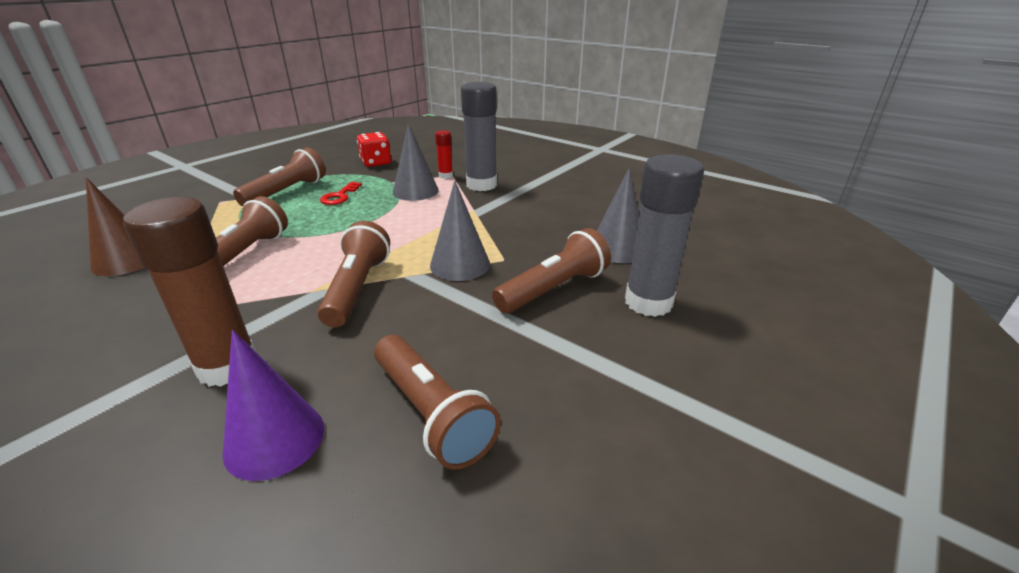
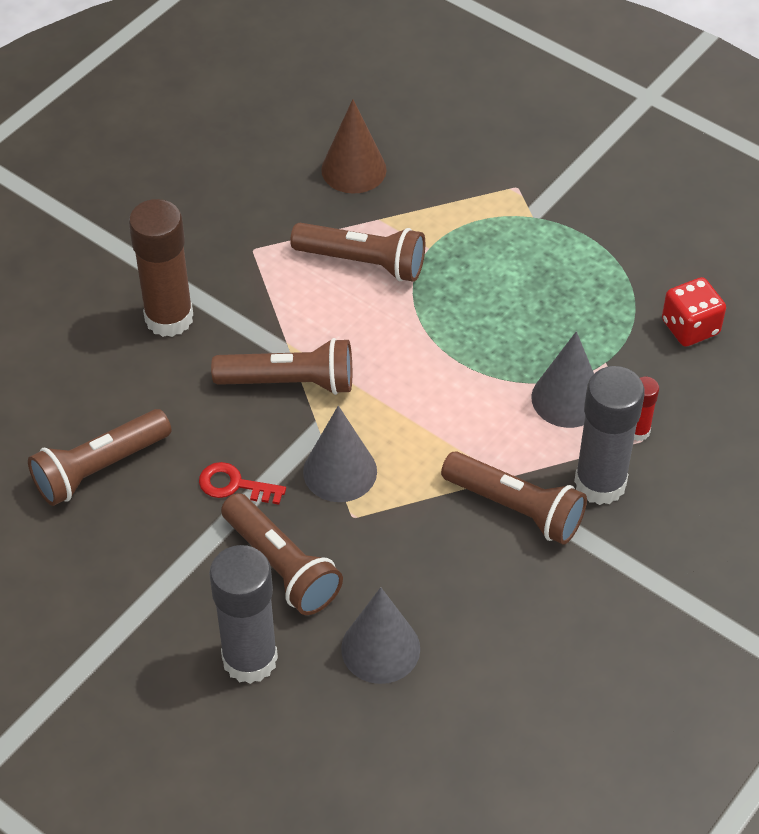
camera: 90 degrees right, 20 degrees up
purple cone [223,330,324,481] -> none
brown flashlight [233,148,326,207] -> brown flashlight moved to [441,451,587,545]
red key [320,182,362,205] -> red key moved to [199,462,286,504]

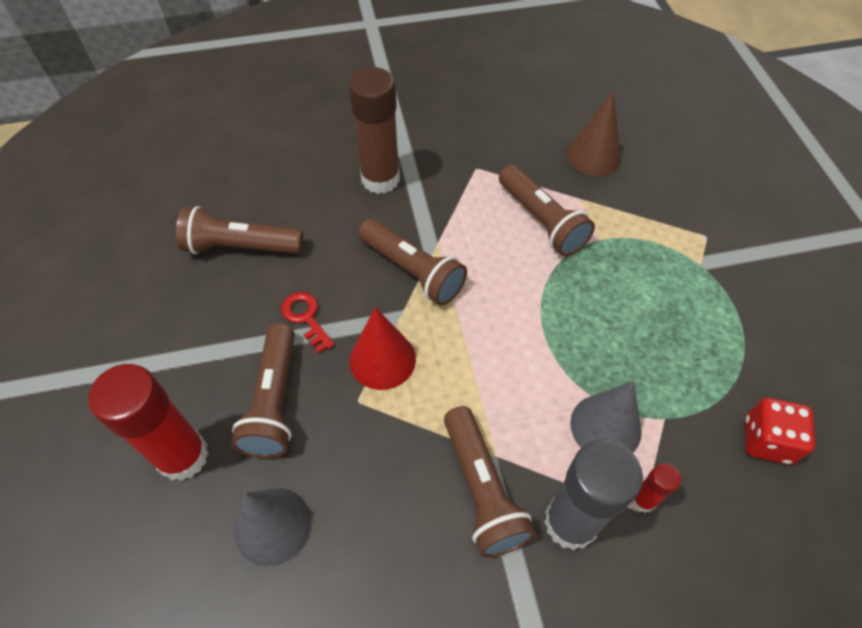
camera: 40 degrees right, 5 degrees up
grey glue stick [209,545,278,684] -> red glue stick [88,364,209,481]
grey cone [303,406,377,502] -> red cone [350,307,416,390]

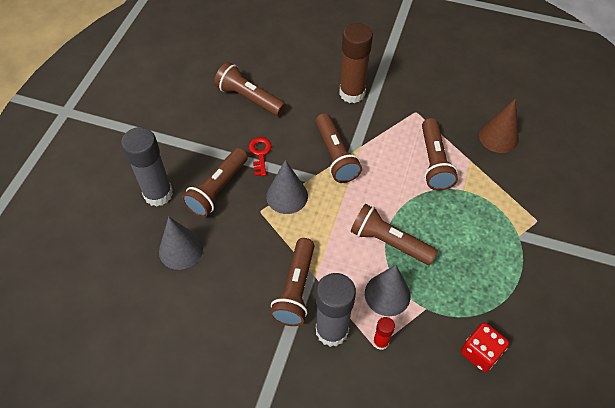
camera: 30 degrees right, 0 degrees up
red glue stick [88,364,209,481] -> grey glue stick [121,127,173,207]
red cone [350,307,416,390] -> grey cone [266,160,308,214]
none -> brown flashlight [351,204,438,265]

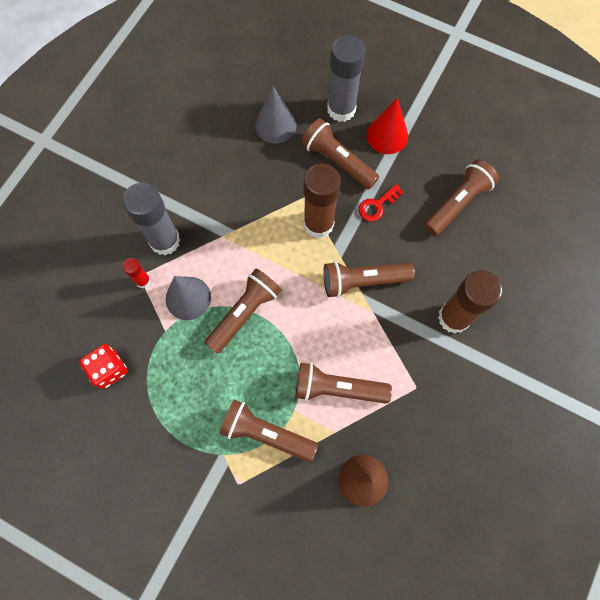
camera: 100 degrees right, 15 degrees up
red key [249,137,272,176] -> red key turned 135 degrees clockwise [358,184,404,221]
grey cone [266,160,308,214] -> brown glue stick [304,164,341,238]
brown flashlight [270,238,314,326] -> brown flashlight moved to [219,400,318,462]
none -> red cone [367,98,408,154]

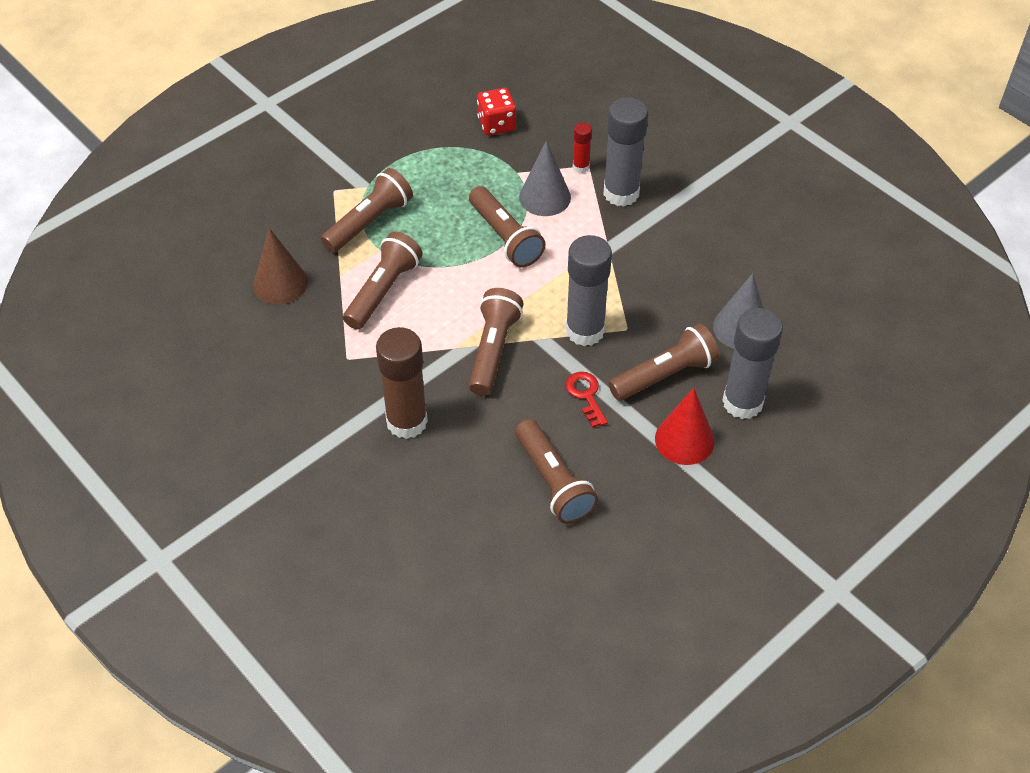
camera: 110 degrees right, 20 degrees down
brown glue stick [304,164,341,238] -> grey glue stick [566,235,612,346]

